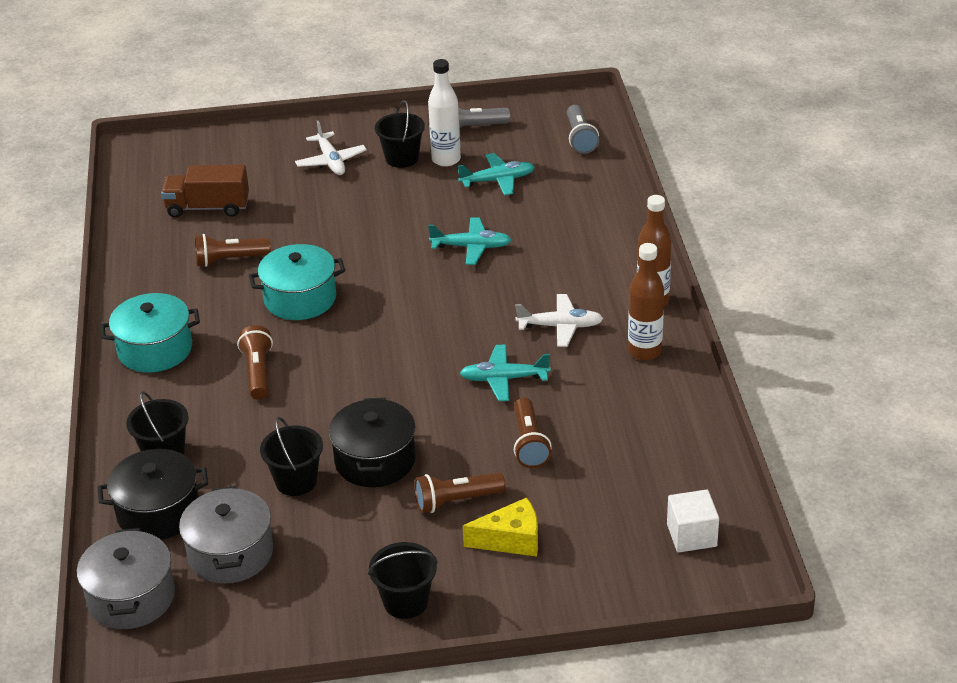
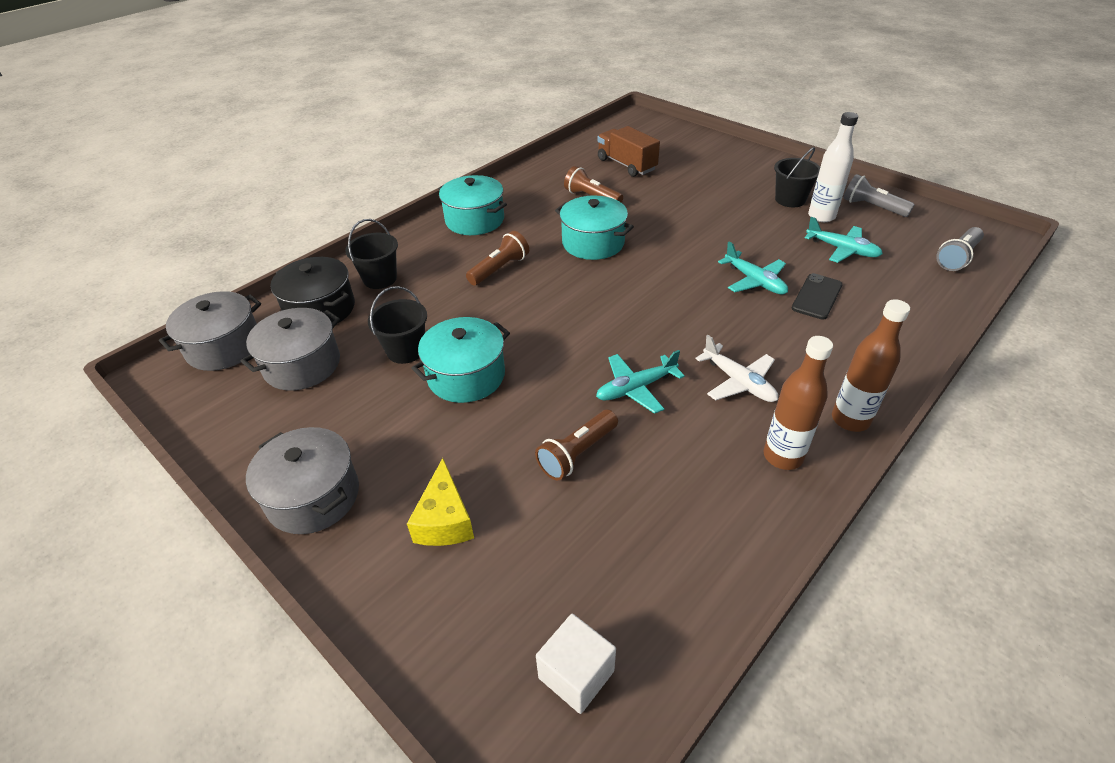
camera: 50 degrees right, 5 degrees up
white plane [295,121,367,175] -> none
black pot [329,398,416,487] -> turquoise pot [411,317,510,403]
black bucket [368,542,438,619] -> grey pot [246,427,359,534]
brown flashlight [414,472,505,513] -> none
turquoise plane [460,345,550,401] -> turquoise plane turned 75 degrees counterclockwise [596,350,685,414]
yellow cheese [463,497,538,557] -> yellow cheese turned 45 degrees clockwise [407,458,474,546]
none -> black phone [792,273,843,320]

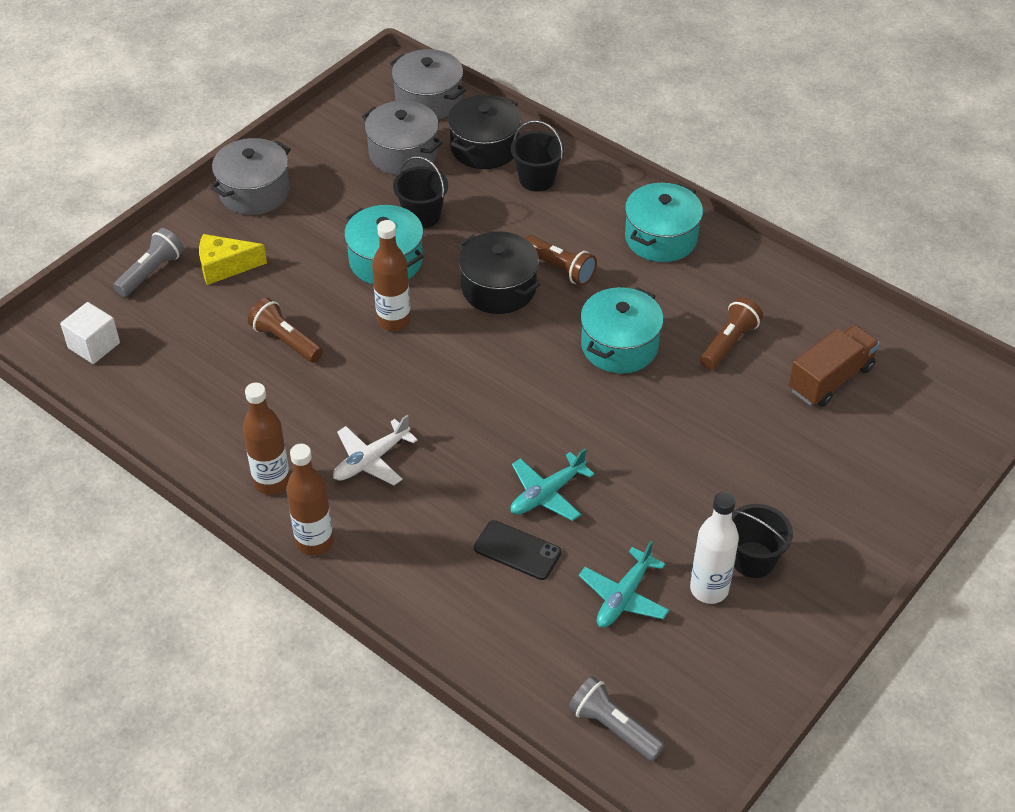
camera: 85 degrees right, 5 degrees up
turquoise plane [596,350,685,414] -> none
grey flashlight [843,174,915,217] -> grey flashlight moved to [113,228,184,297]
none -> brown bottle [372,220,411,331]
none -> black pot [458,231,541,314]

